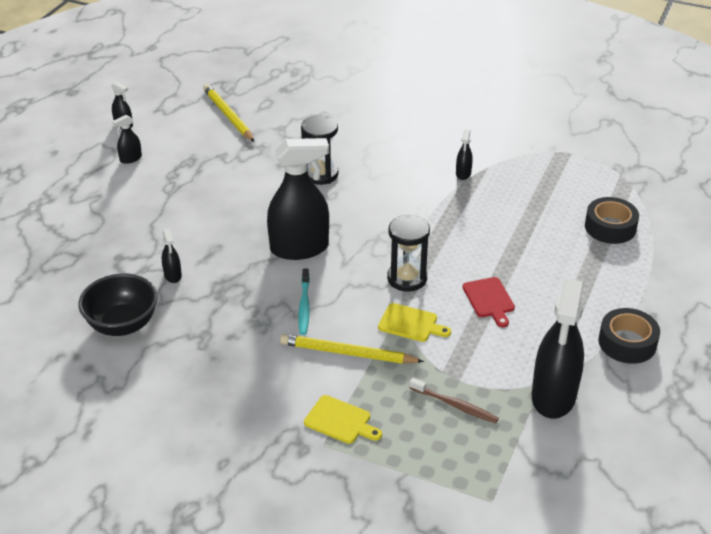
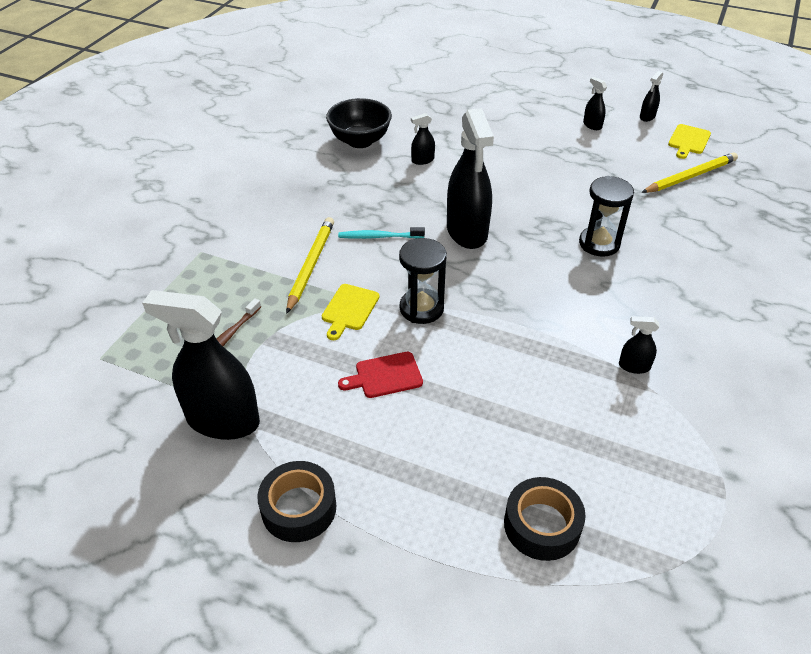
camera: 90 degrees right, 5 degrees up
yellow cutting board [304,395,382,444] -> yellow cutting board moved to [668,124,711,159]

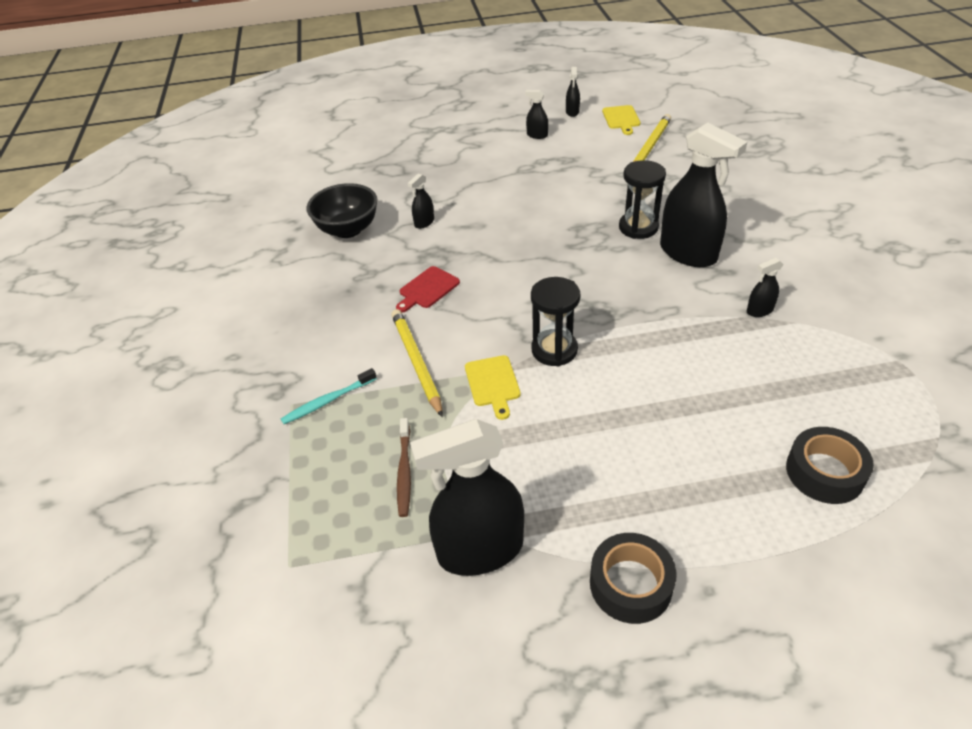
camera: 30 degrees left, 0 degrees up
turquoise toothbrush [338,227,425,239] -> turquoise toothbrush moved to [281,368,377,424]
red cutting board [338,352,423,398] -> red cutting board moved to [396,266,460,313]
black spray bottle [447,108,494,249] -> black spray bottle moved to [660,122,747,267]

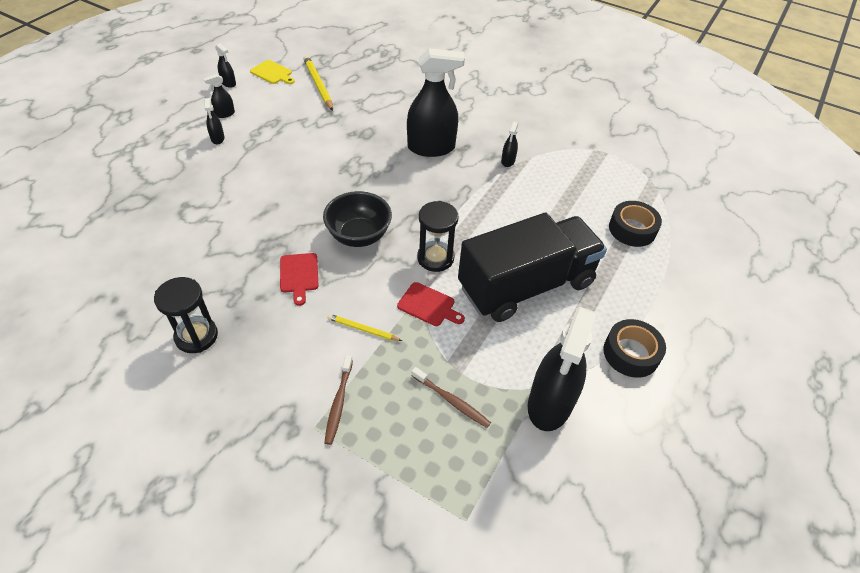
camera: 55 degrees left, 5 degrees up
turquoise toothbrush [281,368,377,424] -> brown toothbrush [324,355,353,445]
black bowl [307,183,378,238] -> black bowl moved to [323,191,392,247]
yellow pencil [391,309,443,417] -> yellow pencil [327,314,402,341], size x0.58
black spray bottle [408,173,434,229] -> black spray bottle moved to [204,98,224,144]
yellow cutting board [465,355,521,420] -> red cutting board [397,282,465,326]
black hourglass [619,160,666,239] -> black hourglass moved to [154,277,218,353]
none -> black truck [458,213,607,322]

